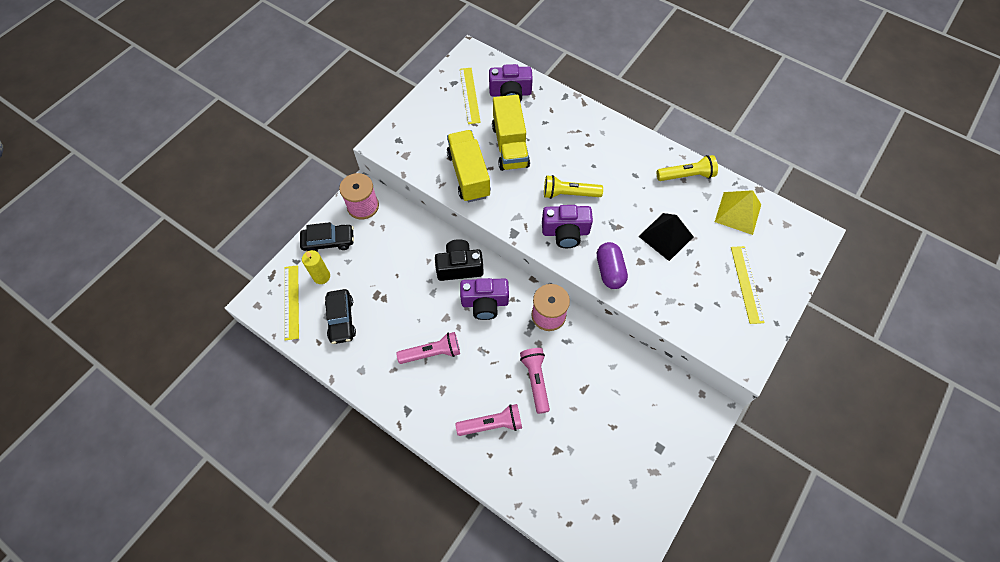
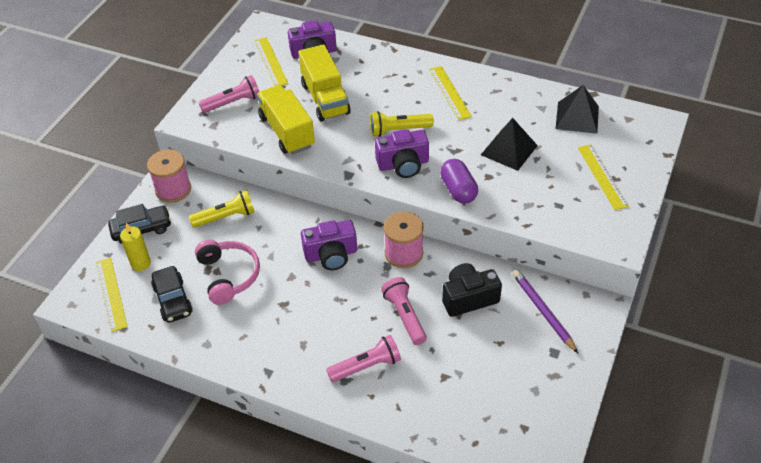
camera: 10 degrees left, 15 degrees down
pink flashlight [396,332,460,364] -> pink flashlight moved to [198,75,259,113]
black camera [435,239,484,281] -> black camera moved to [442,263,502,317]
yellow flashlight [657,155,718,181] -> yellow flashlight moved to [189,190,255,228]
yellow pyramid [715,190,761,235] -> black pyramid [555,85,599,134]
none -> pink headphones [195,240,260,305]
none -> yellow ruler [429,66,472,120]
none -> purple pencil [512,270,578,353]

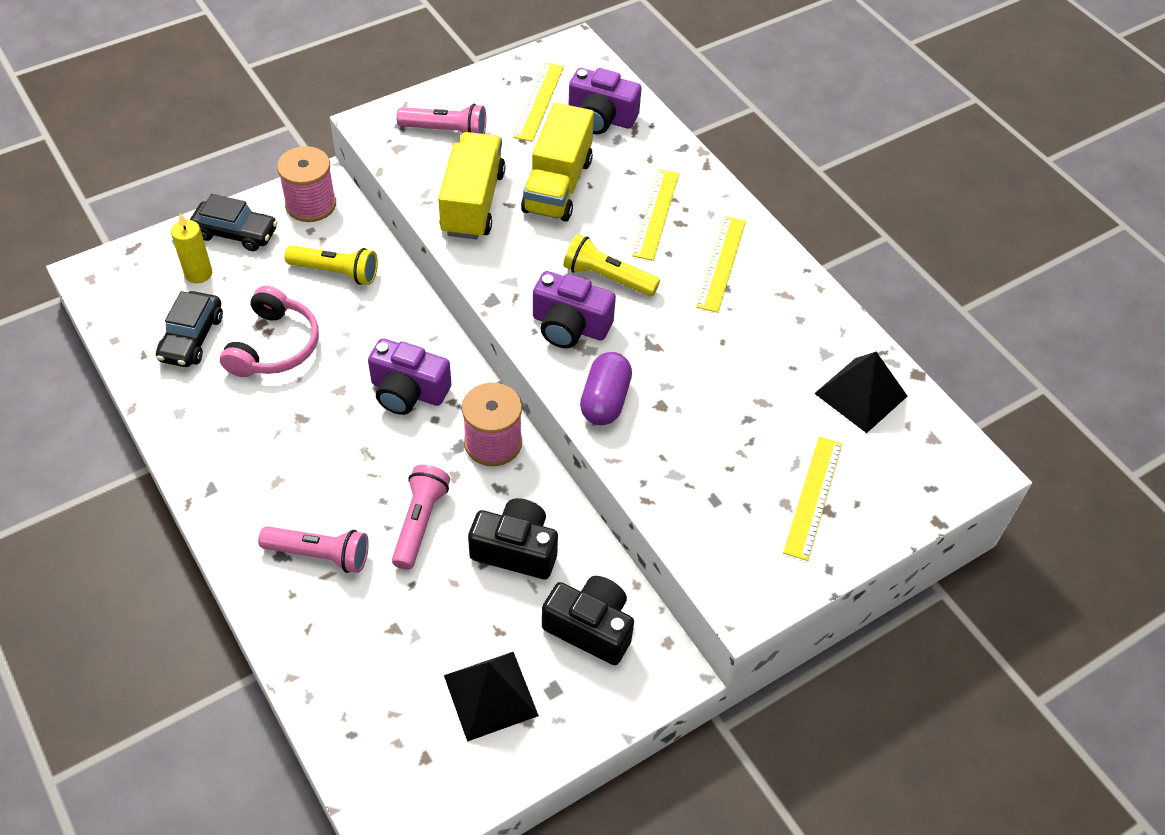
camera: 30 degrees right, 5 degrees up
yellow ruler [96,258,128,332] -> yellow ruler moved to [632,169,679,261]
black pyramid [481,118,538,171] -> black pyramid moved to [444,652,539,742]
purple pencil [512,270,578,353] -> black camera [542,576,634,665]

